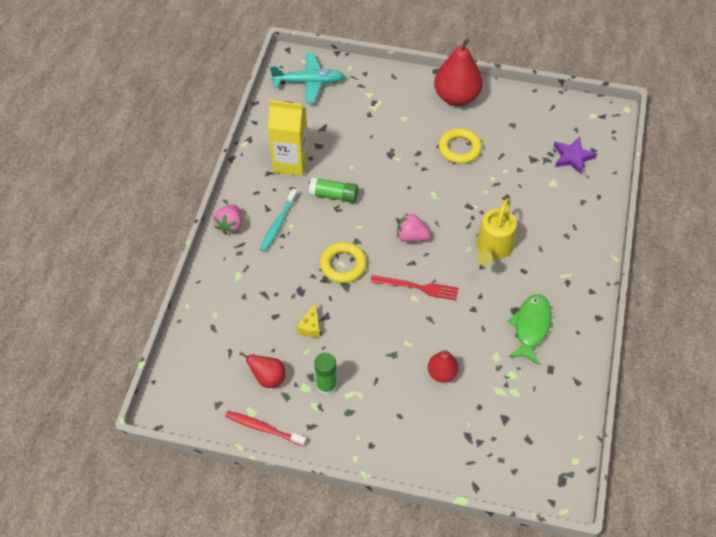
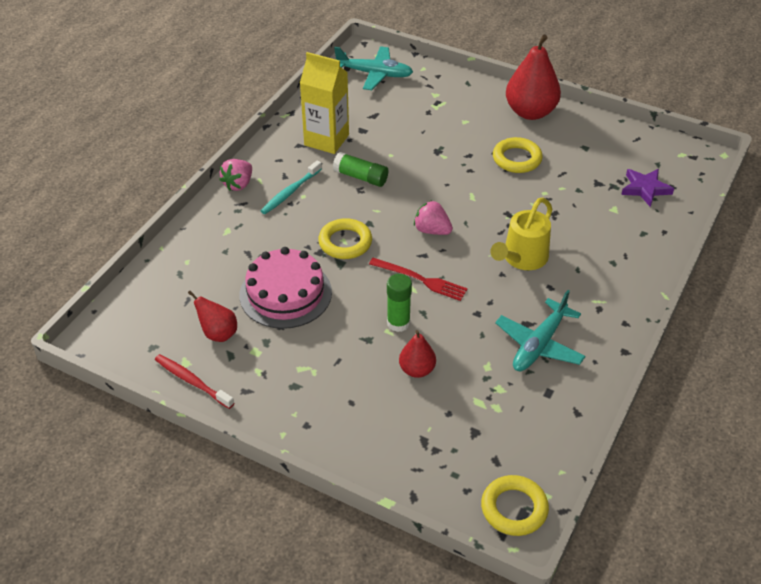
camera: 15 degrees right, 10 degrees down
yellow cheese [297,302,320,338] -> pink cake [240,247,332,329]
green glue stick [314,353,337,395] -> green glue stick moved to [387,274,412,332]
green fish [508,294,552,365] -> turquoise plane [495,290,586,371]
none -> yellow ring [481,475,549,536]

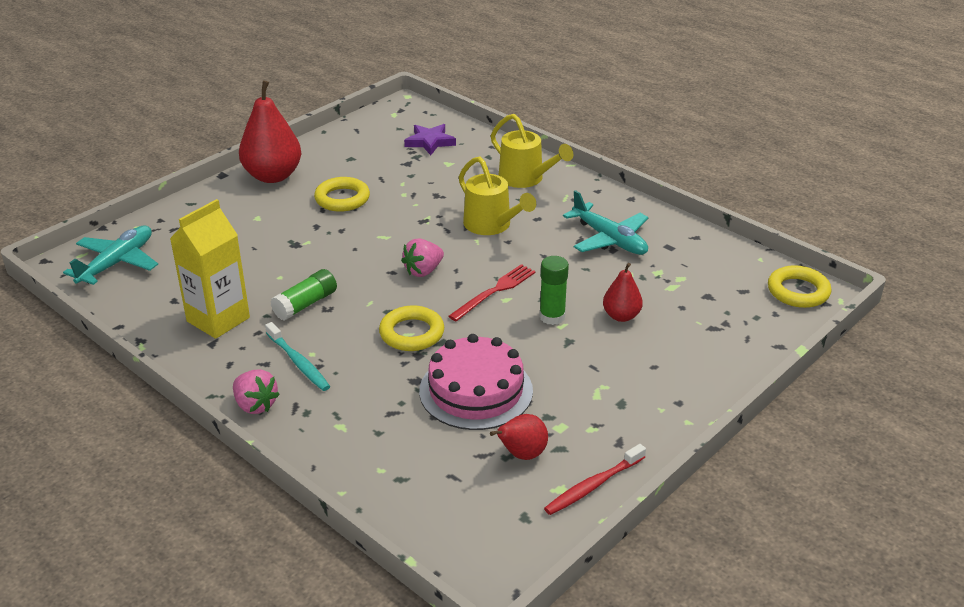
camera: 75 degrees left, 10 degrees down
none -> yellow watering can [491,114,573,188]

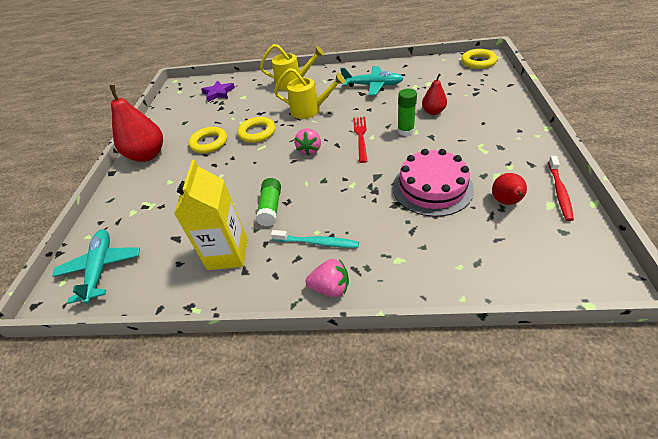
camera: 35 degrees left, 10 degrees up
yellow ring [379,305,444,351] -> yellow ring moved to [238,117,275,143]

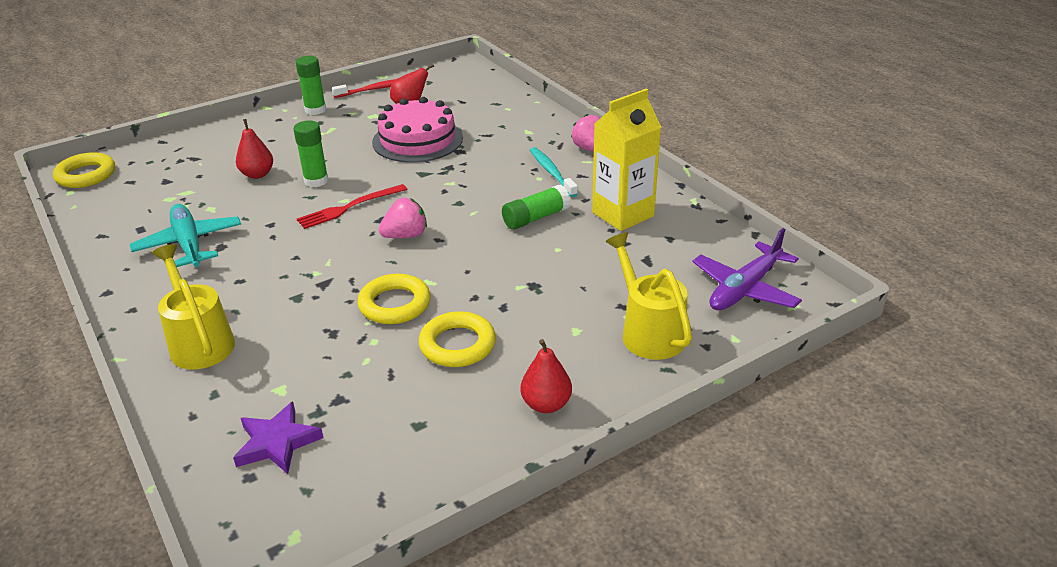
camera: 130 degrees left, 10 degrees down
turquoise plane [52,229,140,304] -> purple plane [692,228,802,310]
red pear [109,85,163,162] -> red pear [520,339,572,413], size x0.54
yellow watering can [274,68,346,119] -> yellow watering can moved to [606,233,692,360]
none -> green glue stick [296,56,326,115]

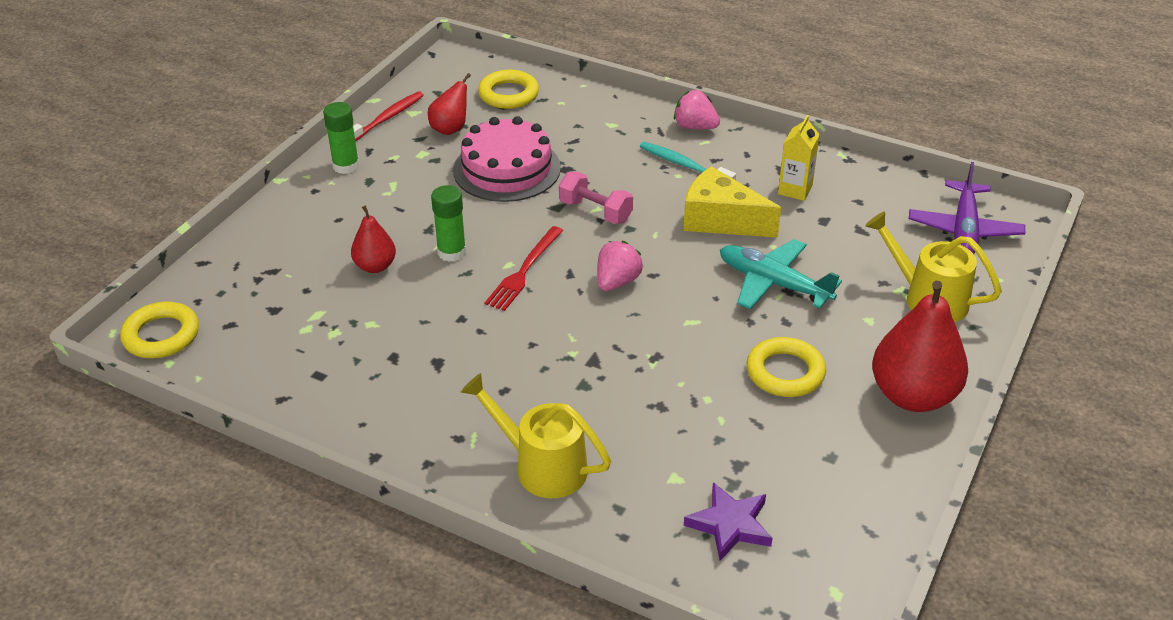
camera: 30 degrees left, 5 degrees up
turquoise plane [130,204,241,267] -> turquoise plane moved to [720,239,842,309]
yellow ring [357,274,431,324] -> yellow ring moved to [478,70,539,109]
green glue stick [502,185,571,230] -> yellow cheese [683,166,781,238]
red pear [520,339,572,413] -> red pear [872,281,968,412], size x1.85
yellow carton [592,89,661,231] -> yellow carton [778,115,820,201], size x0.59
none -> pink dumbbell [559,172,633,224]

